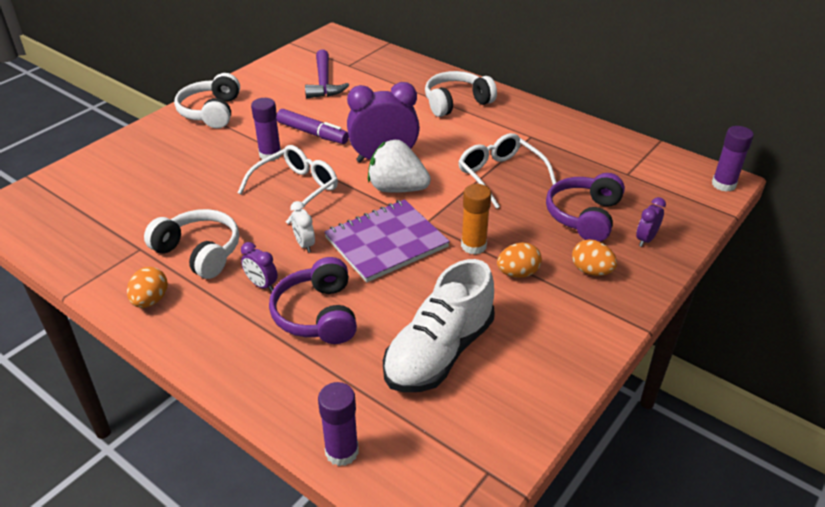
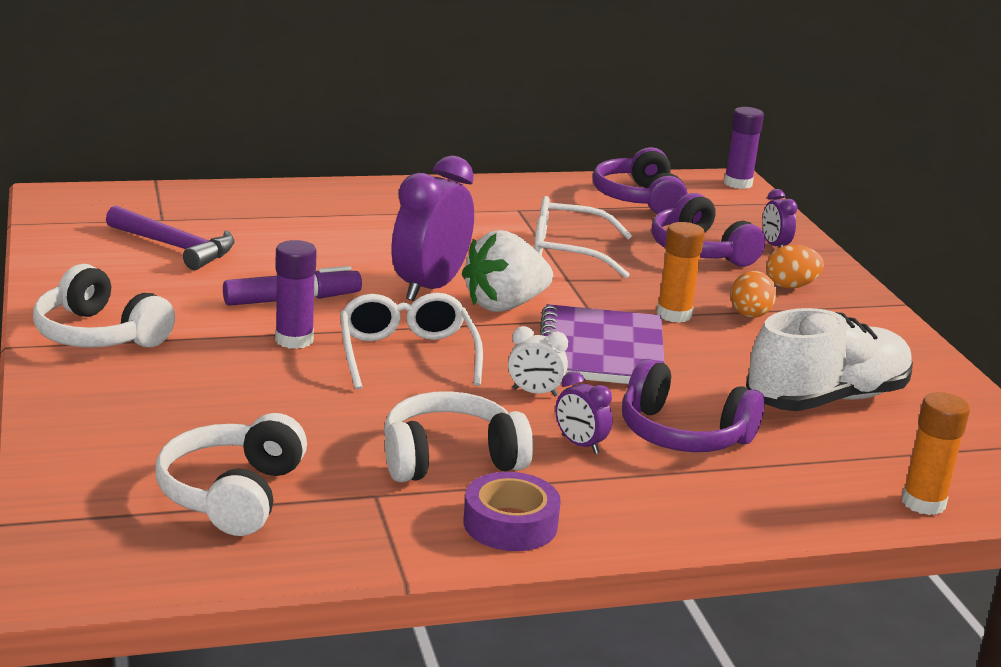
camera: 55 degrees left, 15 degrees down
orange egg [127,267,168,308] -> purple tape [463,472,561,551]
purple clock [241,242,278,291] -> purple clock turned 60 degrees clockwise [555,371,612,454]
purple glue stick [318,382,359,466] -> orange glue stick [901,392,970,515]
white shoe [383,259,495,392] -> white shoe turned 105 degrees counterclockwise [746,308,913,411]
white headphones [425,71,497,117] -> white headphones moved to [155,413,307,536]
none -> purple headphones [593,147,688,214]

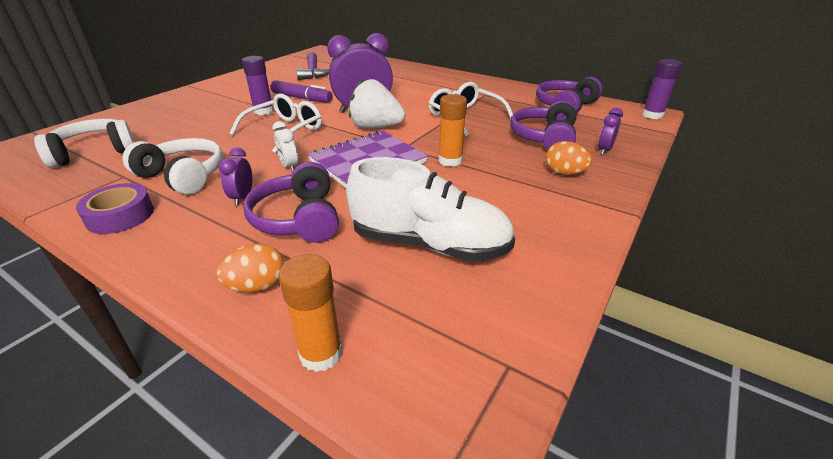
camera: 50 degrees right, 10 degrees up
white headphones [33,264,175,348] -> none
orange egg [730,271,777,318] -> orange egg moved to [216,244,284,293]

